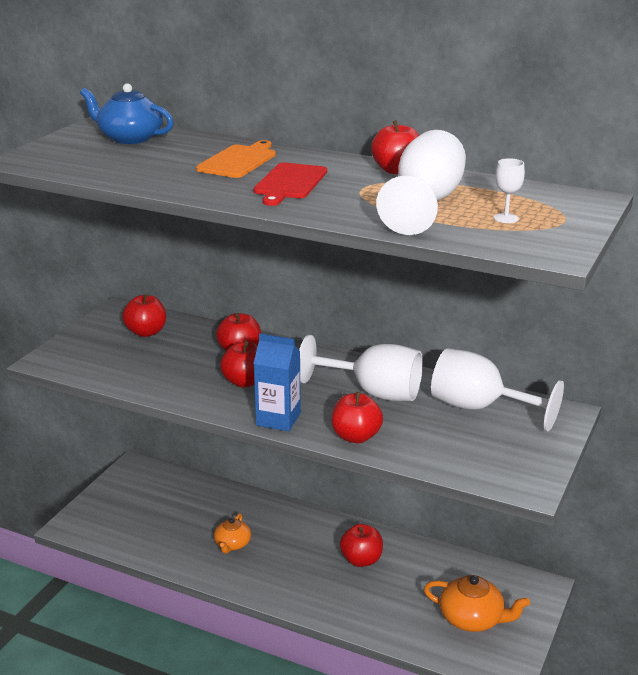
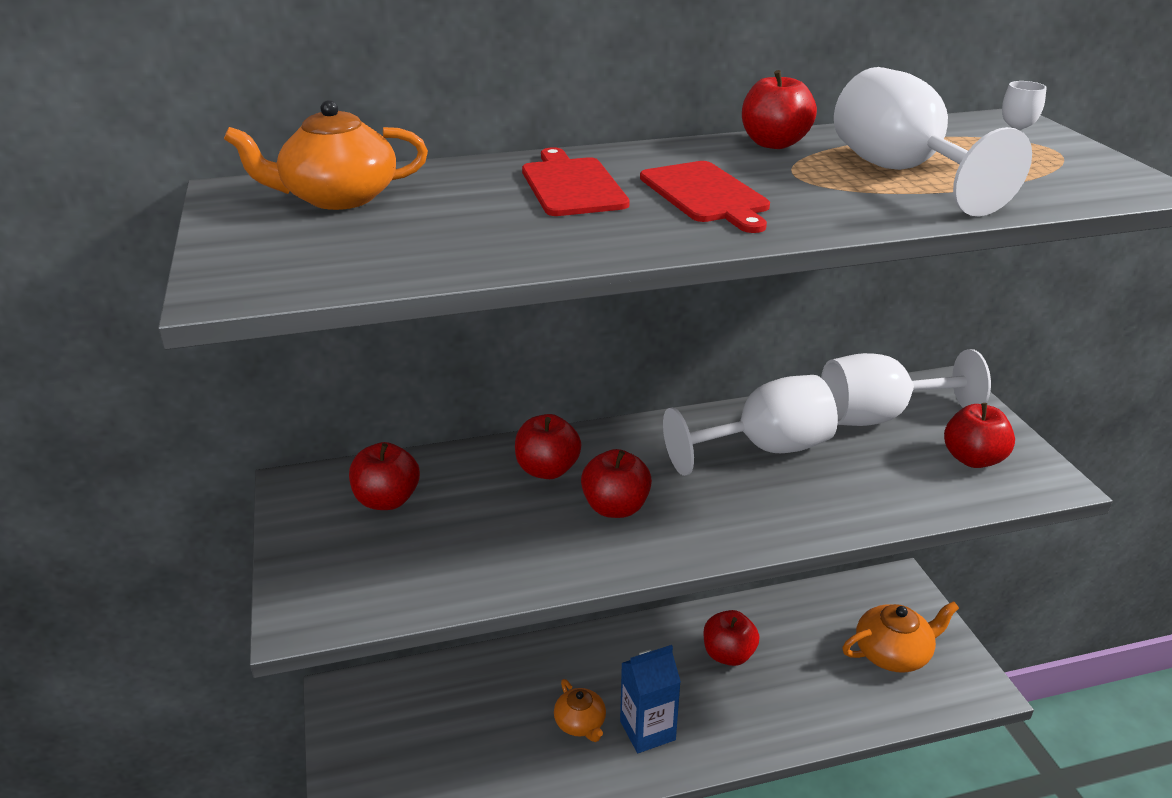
camera: 40 degrees left, 5 degrees up
blue teapot [80,83,173,144] -> orange teapot [224,100,428,210]
orange cutting board [196,140,276,178] -> red cutting board [522,147,630,216]
blue carton [253,334,301,431] -> blue carton moved to [620,645,681,753]
red apple [332,392,383,443] -> red apple moved to [944,403,1015,468]

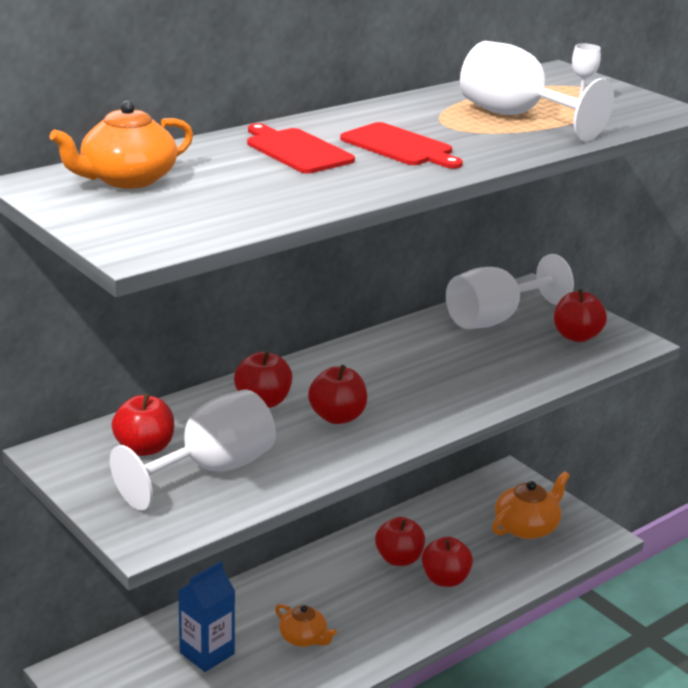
camera: 25 degrees left, 5 degrees down
blue carton [620,645,681,753] -> blue carton moved to [178,561,235,672]
white goblet [663,375,838,476] -> white goblet moved to [110,390,276,510]
red apple [742,70,817,149] -> red apple moved to [422,537,473,587]

